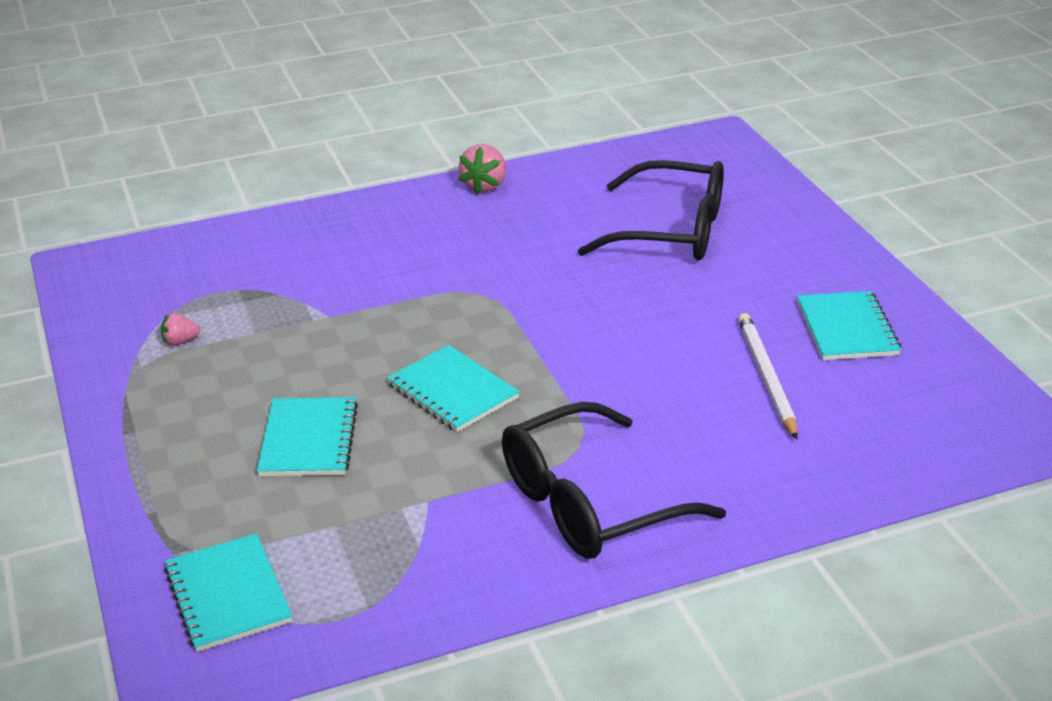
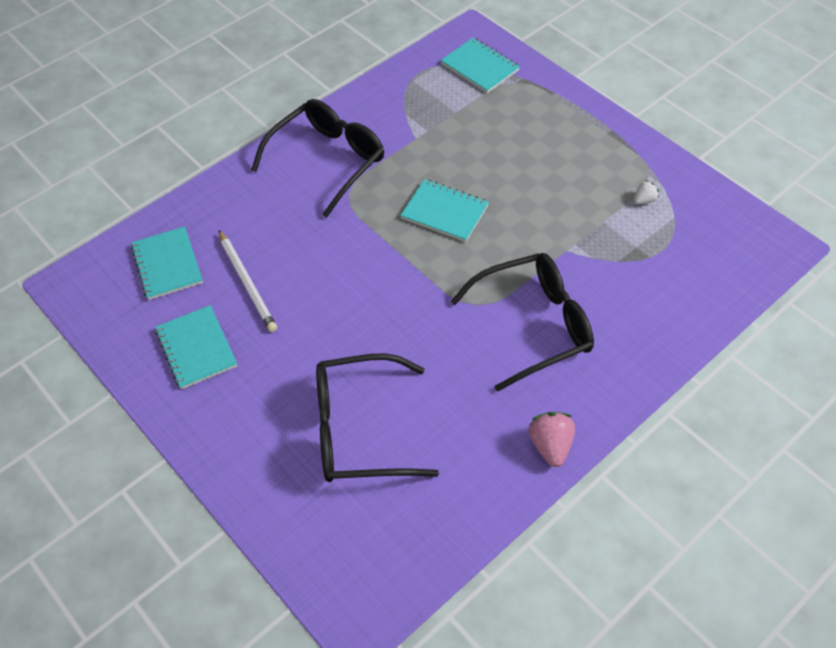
camera: 160 degrees right, 20 degrees up
pink strawberry [161,313,200,346] -> white strawberry [634,180,659,205]
turquoise notebook [257,397,358,476] -> turquoise notebook moved to [131,226,203,300]
none -> black glasses [451,253,594,392]

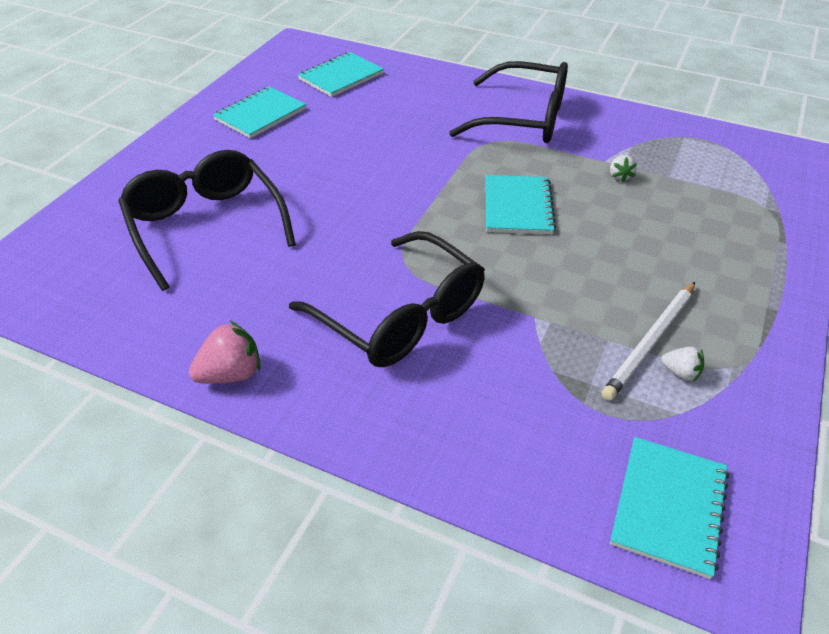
camera: 65 degrees right, 10 degrees down
white pencil [219,230,277,332] -> white pencil moved to [601,282,695,401]
turquoise notebook [440,38,520,93] -> turquoise notebook moved to [610,437,729,579]
none -> white strawberry [610,155,637,183]

